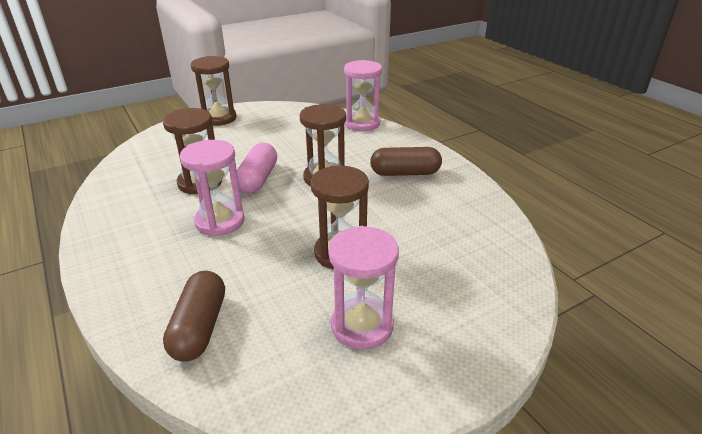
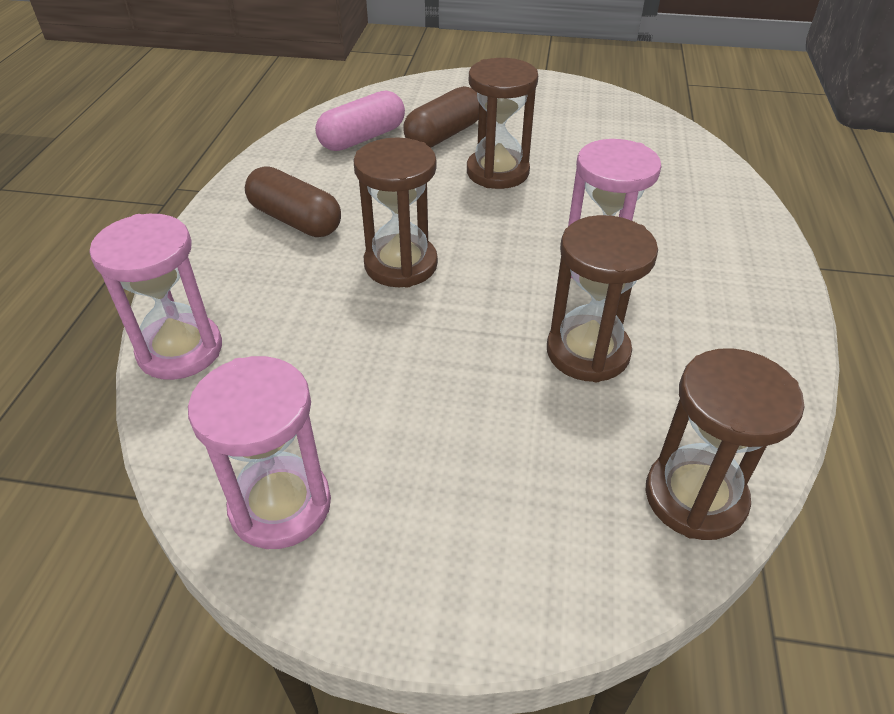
camera: 140 degrees left, 10 degrees up
brown capsule [163,271,225,362] -> brown capsule moved to [403,86,479,148]
brown hourglass [191,56,236,126] -> brown hourglass moved to [646,348,805,540]
pink capsule [237,143,277,193] -> pink capsule moved to [315,90,405,151]
pink hourglass [328,226,399,350] -> pink hourglass moved to [188,356,331,549]

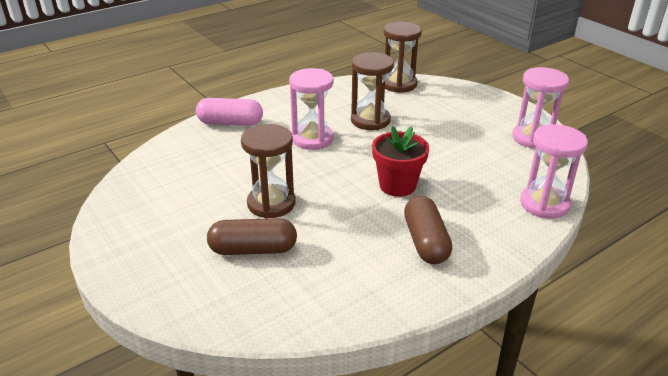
camera: 135 degrees left, 10 degrees down
pink capsule [315,90,405,151] -> pink capsule moved to [196,98,263,126]
brown hourglass [354,137,438,288] -> red flower pot [372,126,429,197]

